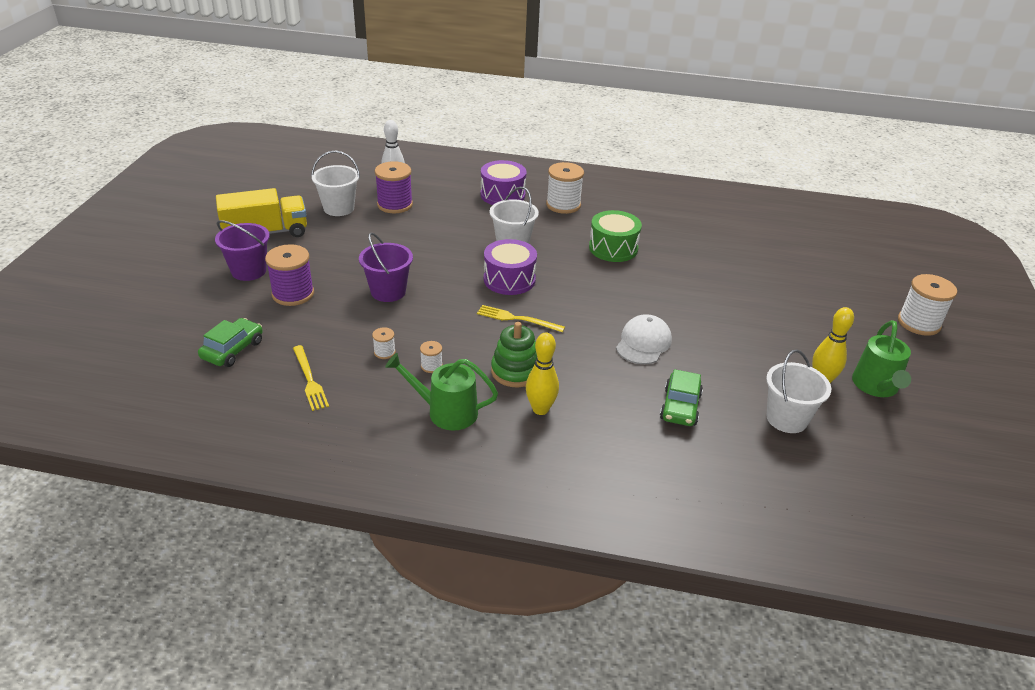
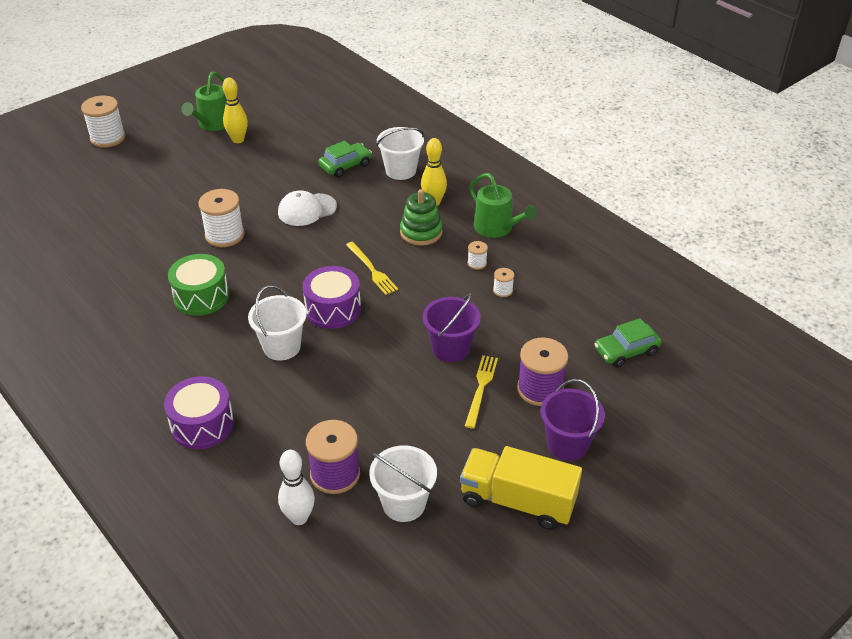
camera: 140 degrees left, 5 degrees up
yellow fork [293,345,329,411] -> yellow fork moved to [465,355,498,429]
white spool [546,162,584,214] -> white spool moved to [198,189,245,247]
white bucket [766,349,831,433] -> white bucket moved to [376,127,424,180]
green watering can [852,320,911,397] -> green watering can turned 150 degrees clockwise [181,72,226,131]

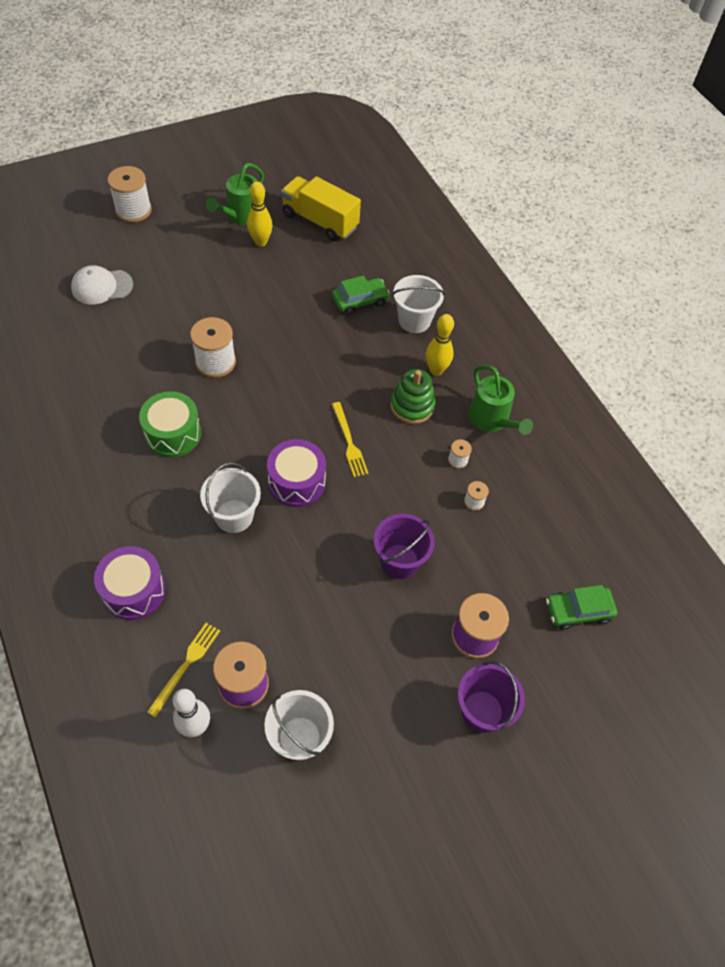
camera: 10 degrees right, 15 degrees up
white cap [278,191,337,226] -> white cap moved to [71,265,133,304]
yellow truck [460,446,582,530] -> yellow truck moved to [281,176,361,241]
yellow fork [465,355,498,429] -> yellow fork moved to [147,623,220,717]

